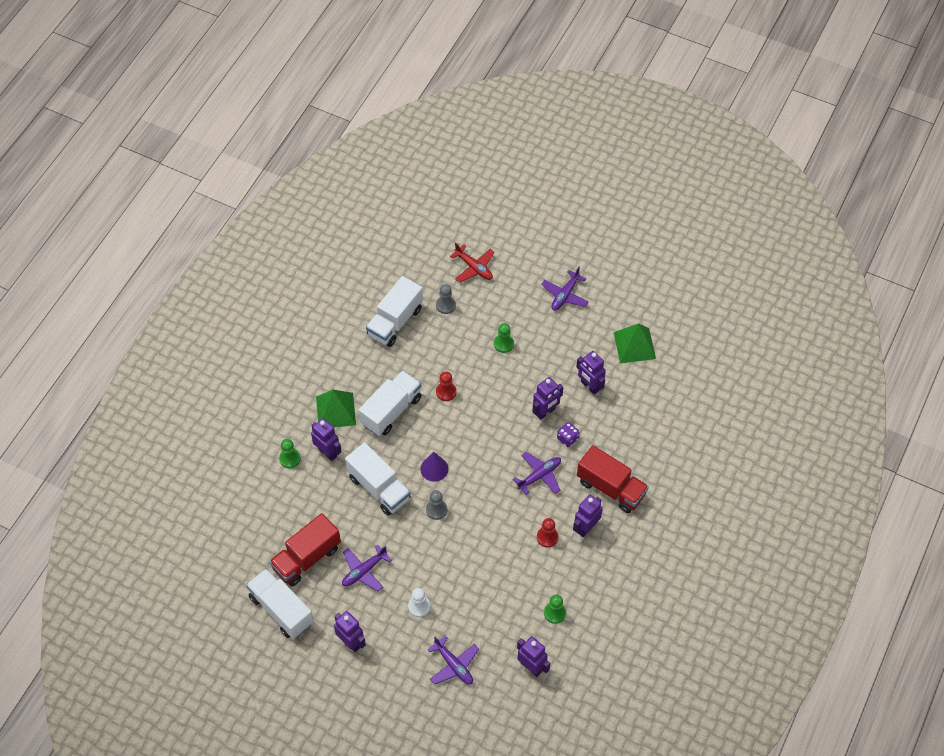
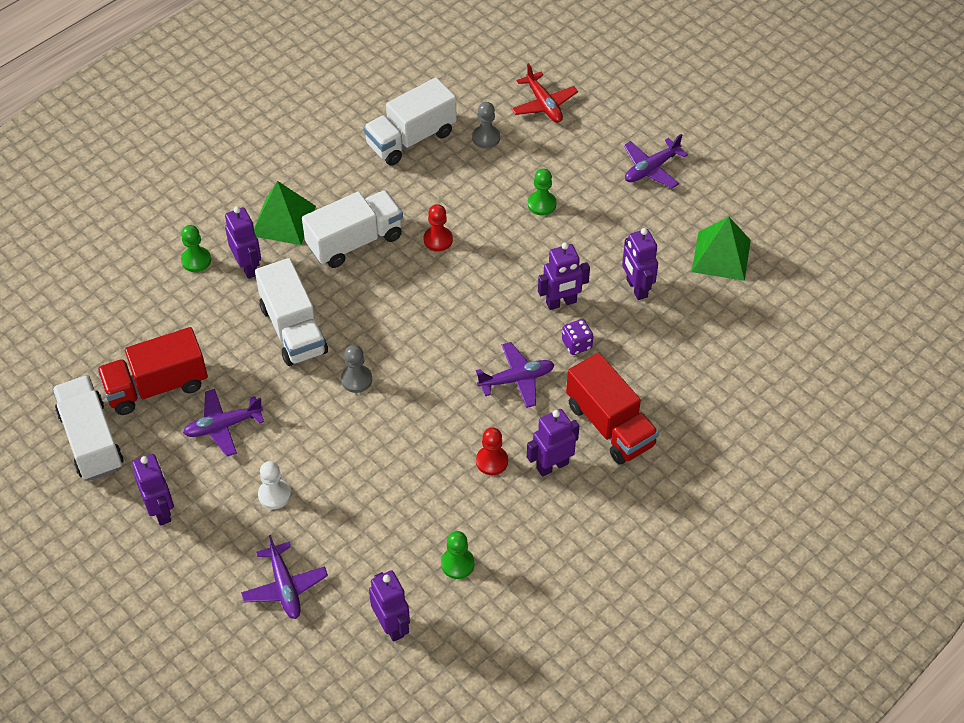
camera: 20 degrees right, 5 degrees down
purple cone [420,452,449,482] -> none

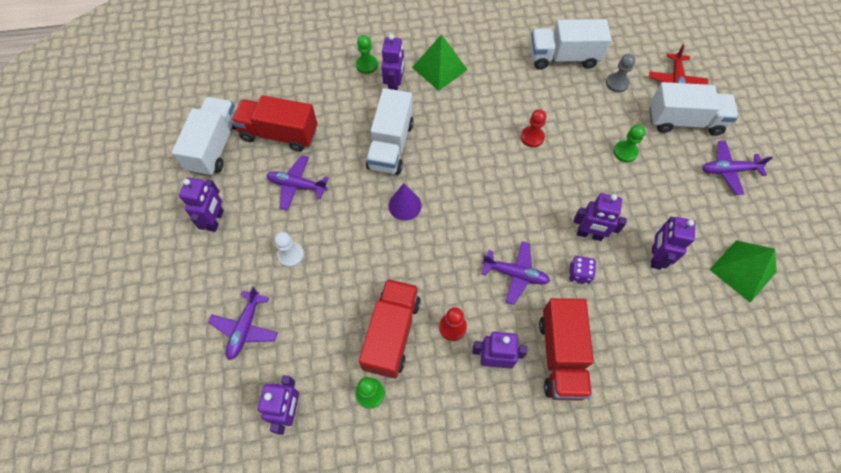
camera: 35 degrees right, 10 degrees up
white truck [302,190,403,268] -> white truck moved to [649,82,738,136]
grey pawn [341,345,372,393] -> purple cone [388,183,422,220]
none -> red truck [359,279,421,379]

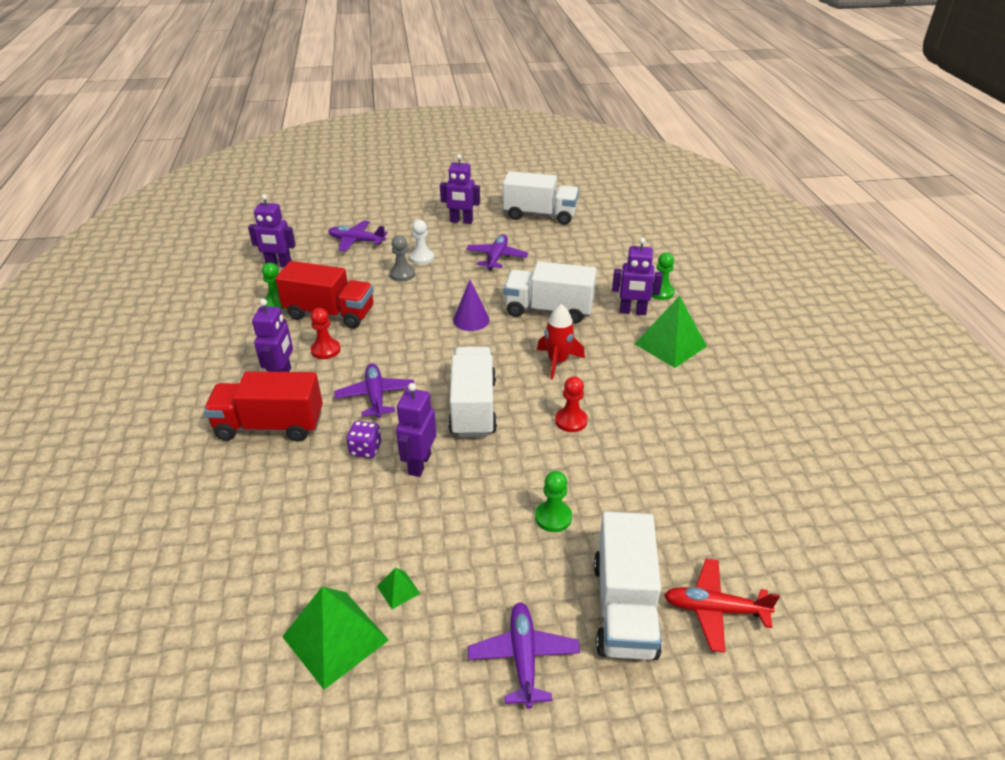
camera: 90 degrees right, 25 degrees down
red truck [231,95,317,152] -> none
purple plane [482,241,550,305] -> purple plane turned 150 degrees clockwise [334,363,415,418]
white truck [530,19,611,69] -> white truck moved to [448,347,497,437]
grey pawn [606,54,635,93] -> grey pawn moved to [390,235,415,282]
purple robot [651,217,695,270] -> none
none -> green pyramid [377,568,420,609]
none -> red rocket [537,304,585,380]

